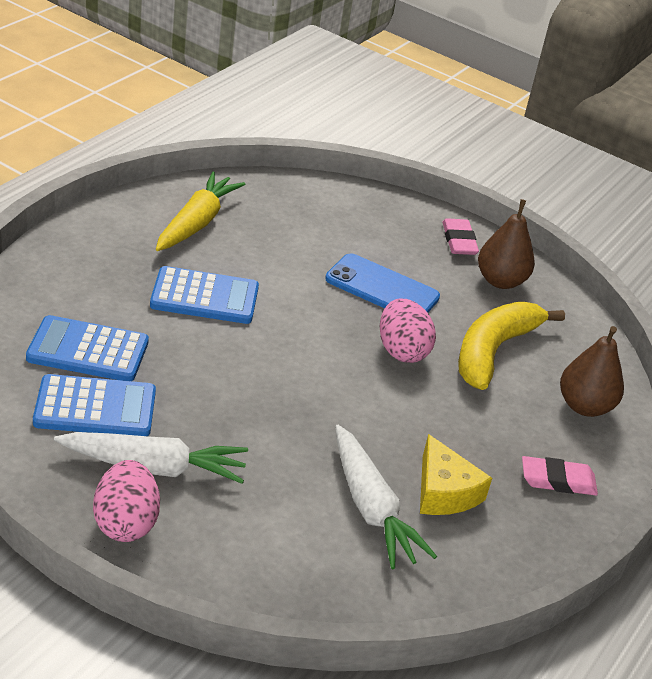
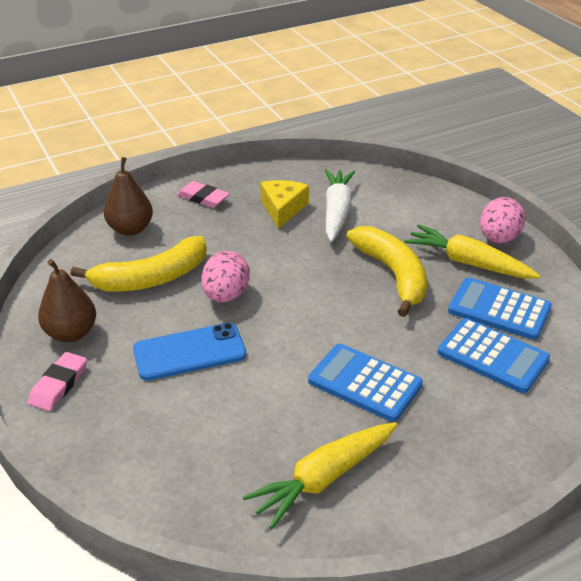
camera: 145 degrees left, 0 degrees up
white carrot [54,432,248,484] -> yellow carrot [404,224,541,279]
blue phone [325,253,440,313] -> blue phone turned 75 degrees counterclockwise [133,323,246,381]
none -> yellow banana [347,226,427,317]

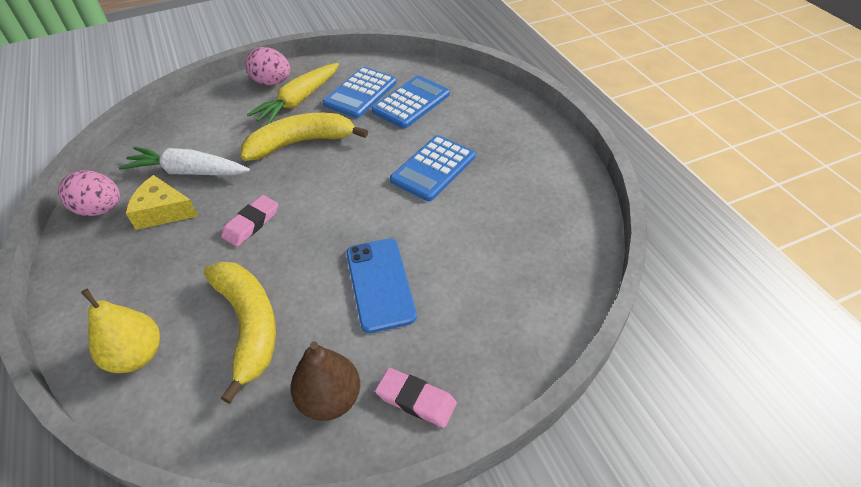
camera: 85 degrees left, 10 degrees up
brown pear [104,157,153,236] -> yellow pear [81,289,160,373]
pink eraser [177,181,230,208] -> pink eraser moved to [221,195,278,247]
pink egg [201,251,250,302] -> pink egg moved to [58,170,120,216]
yellow carrot [243,422,397,529] -> none

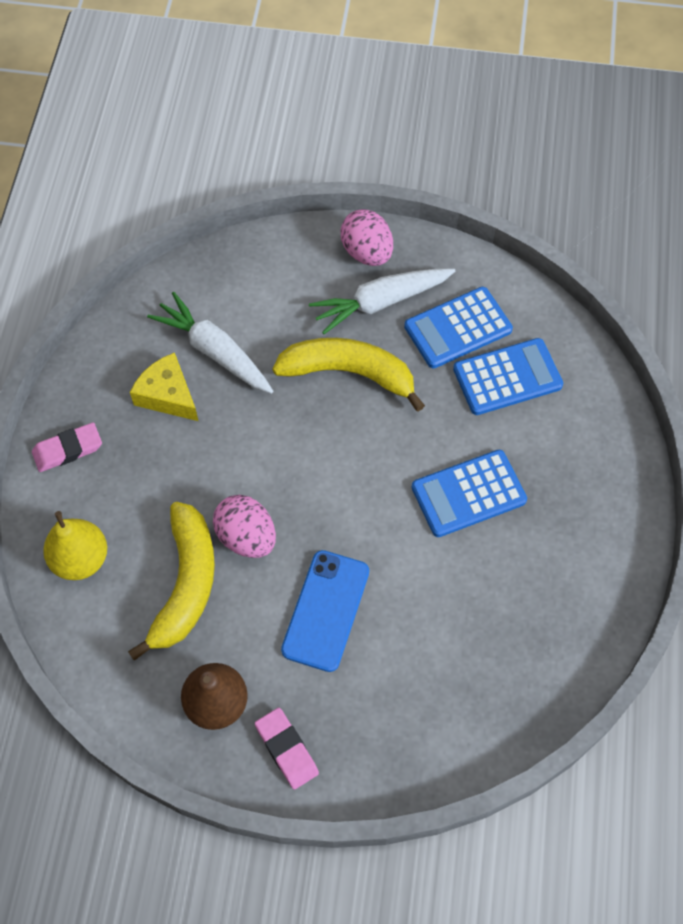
camera: 30 degrees right, 15 degrees up
pink egg [58,170,120,216] -> pink egg moved to [213,495,276,558]
pink eraser [221,195,278,247] -> pink eraser moved to [32,423,102,472]
yellow carrot [247,63,339,125] -> white carrot [309,268,455,334]

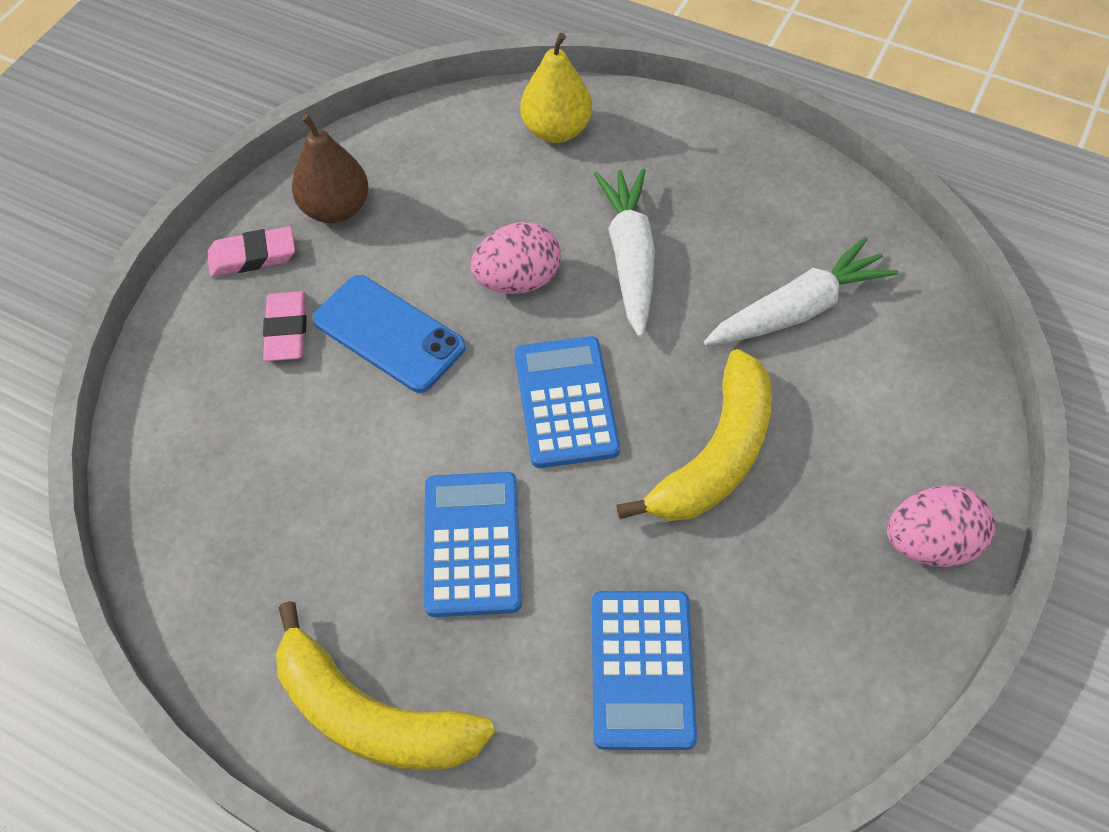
camera: 110 degrees right, 5 degrees down
pink eraser [32,423,102,472] -> pink eraser moved to [263,291,307,361]
yellow banana [128,502,215,661] -> yellow banana moved to [276,601,495,770]
yellow cheese [130,352,198,421] -> none
white carrot [309,268,455,334] -> white carrot moved to [594,168,655,337]
blue calculator [404,287,513,368] -> blue calculator moved to [515,336,620,468]

